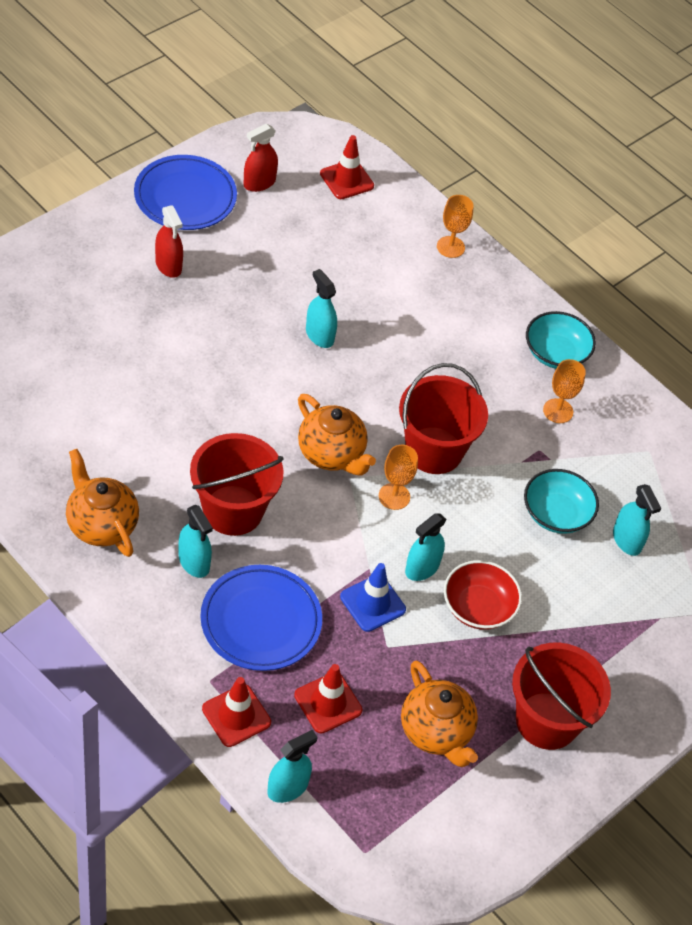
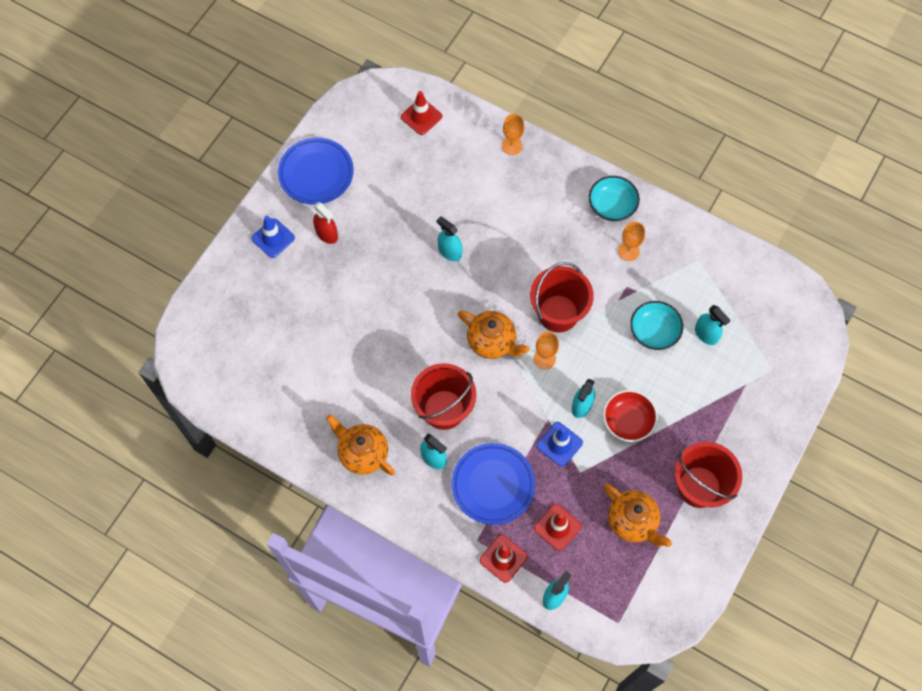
camera: 10 degrees left, 15 degrees up
red spray bottle [244,124,278,192] -> none
none -> blue traffic cone [251,216,295,258]

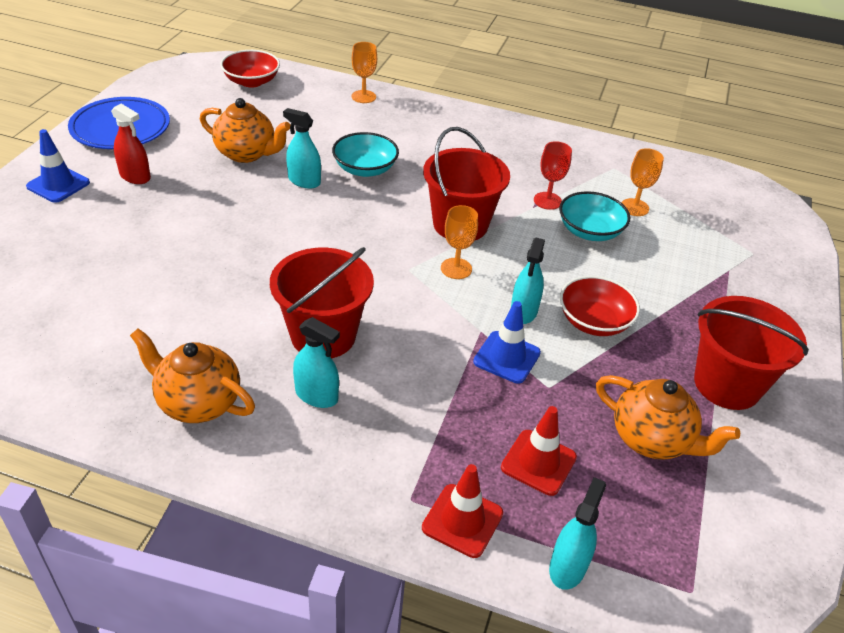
camera: 15 degrees left, 25 degrees down
red traffic cone [401,91,442,135] -> red bowl [220,50,280,88]
blue plate [452,443,535,525] -> none
orange teapot [458,310,529,359] -> orange teapot moved to [200,98,290,163]
turquoise bowl [589,176,640,221] -> turquoise bowl moved to [332,132,399,177]
orange goblet [618,222,645,261] -> orange goblet moved to [621,148,664,216]
turquoise spray bottle [695,305,731,345] -> none
none -> red goblet [534,141,572,210]

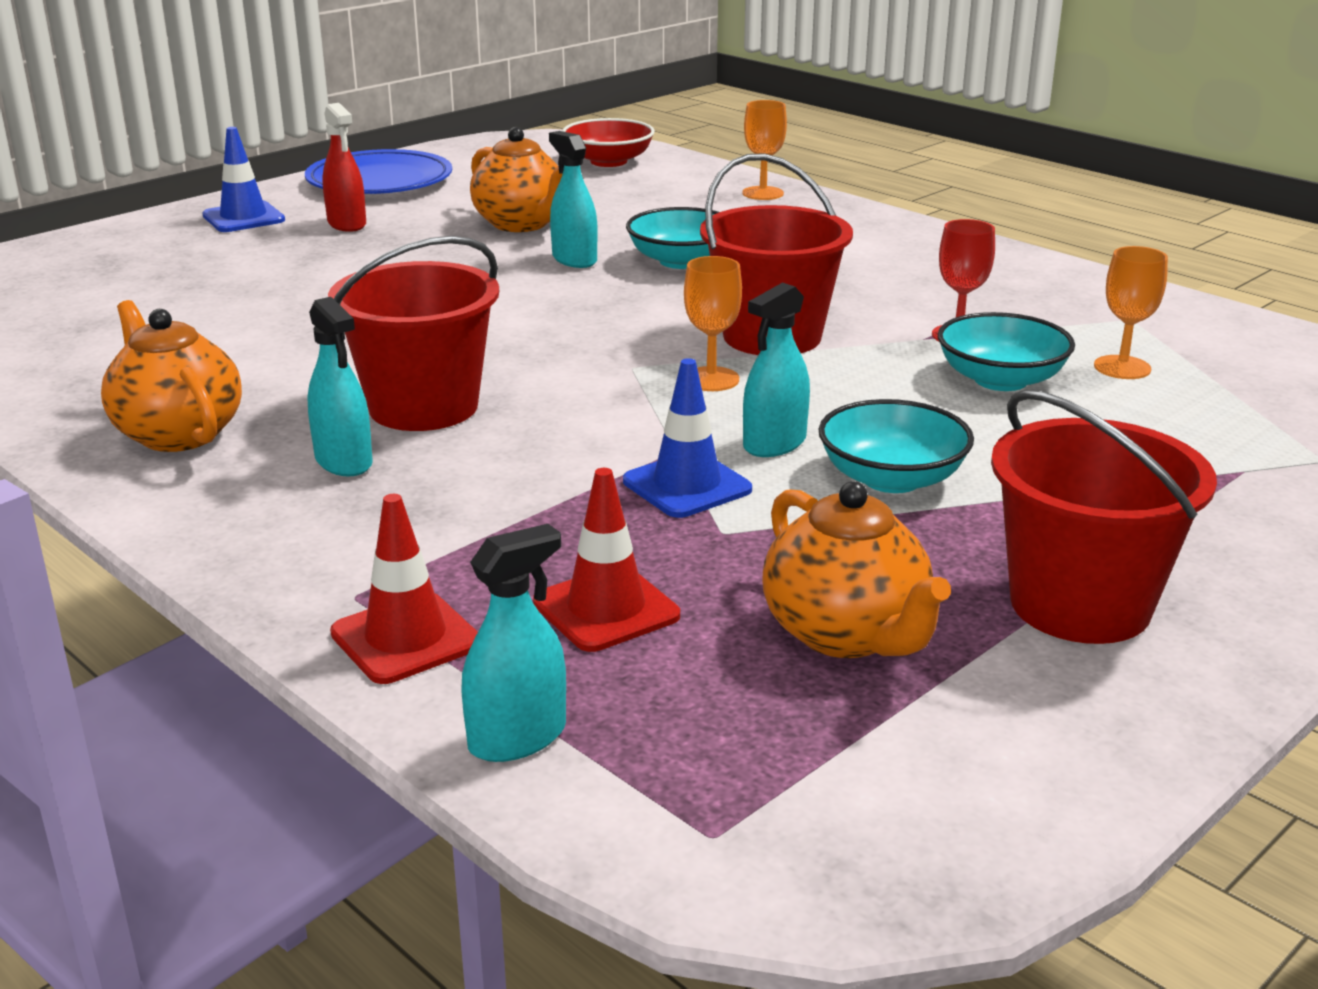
camera: 30 degrees right, 15 degrees down
red bowl [560,276,640,336] -> turquoise bowl [819,399,974,493]

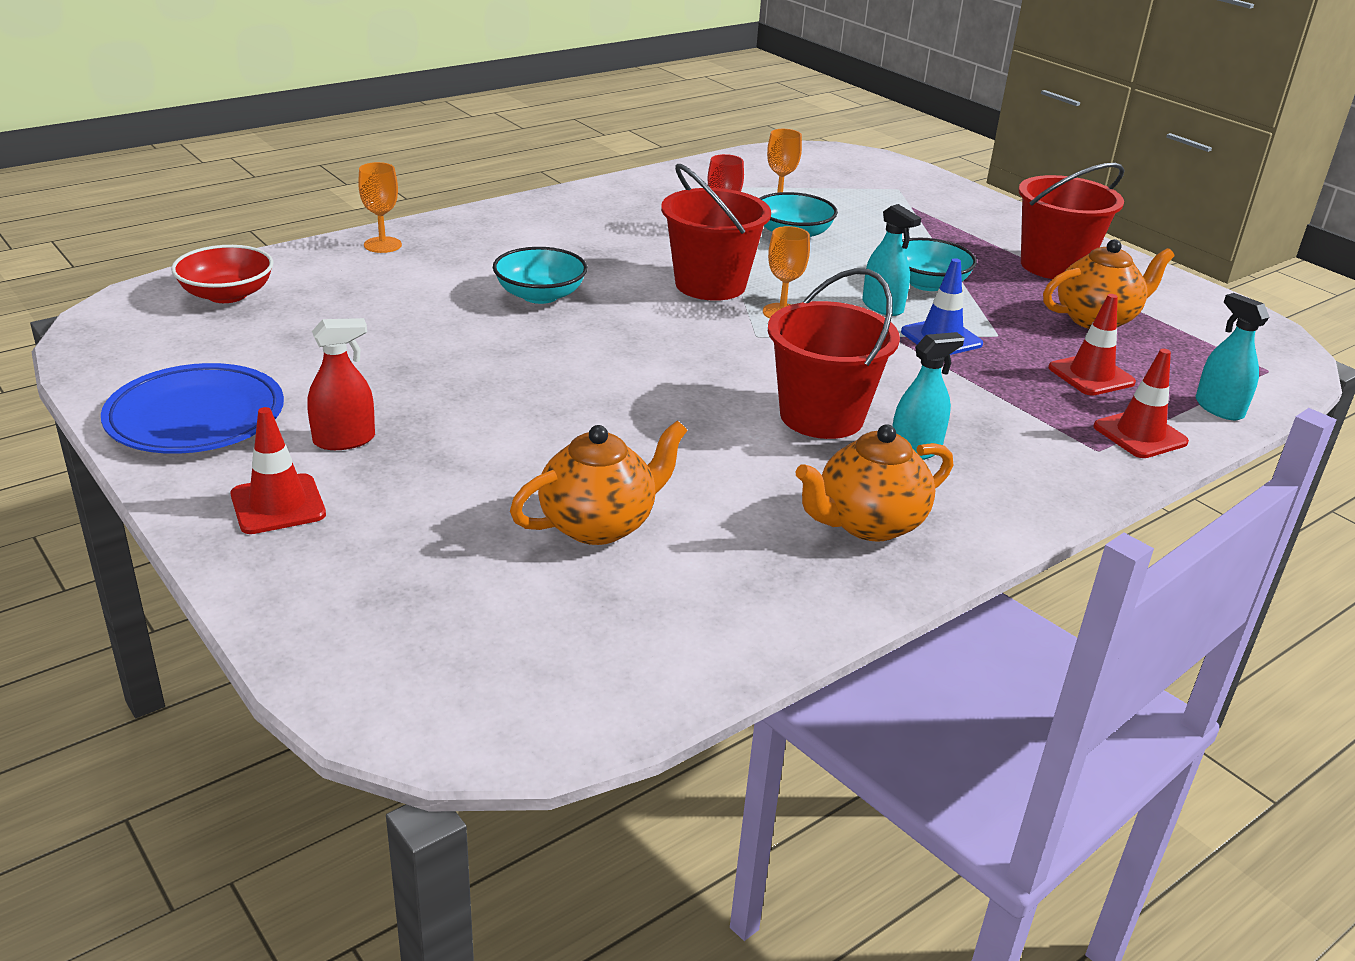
camera: 85 degrees left, 5 degrees up
blue traffic cone [202,127,285,232] -> red traffic cone [230,407,326,534]
orange teapot [470,127,562,232] -> orange teapot moved to [510,421,688,545]
turquoise spray bottle [549,131,597,268] -> none

